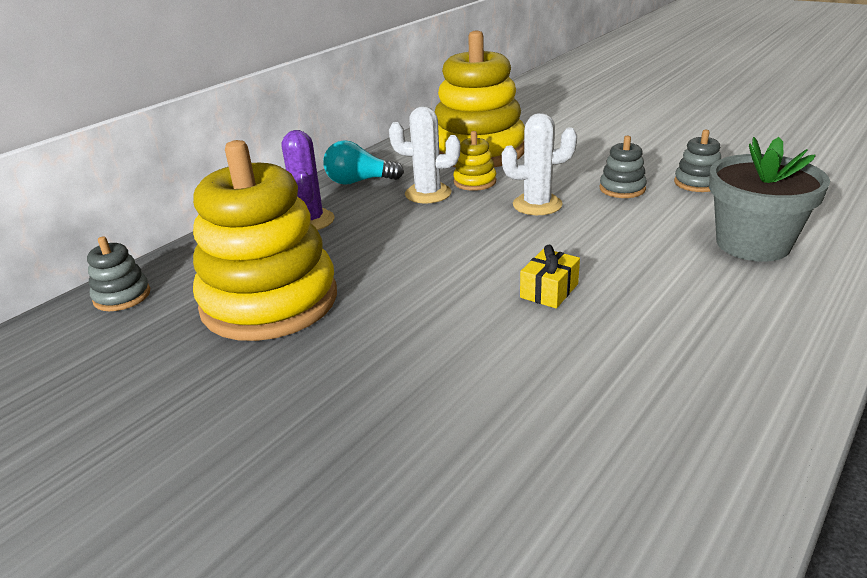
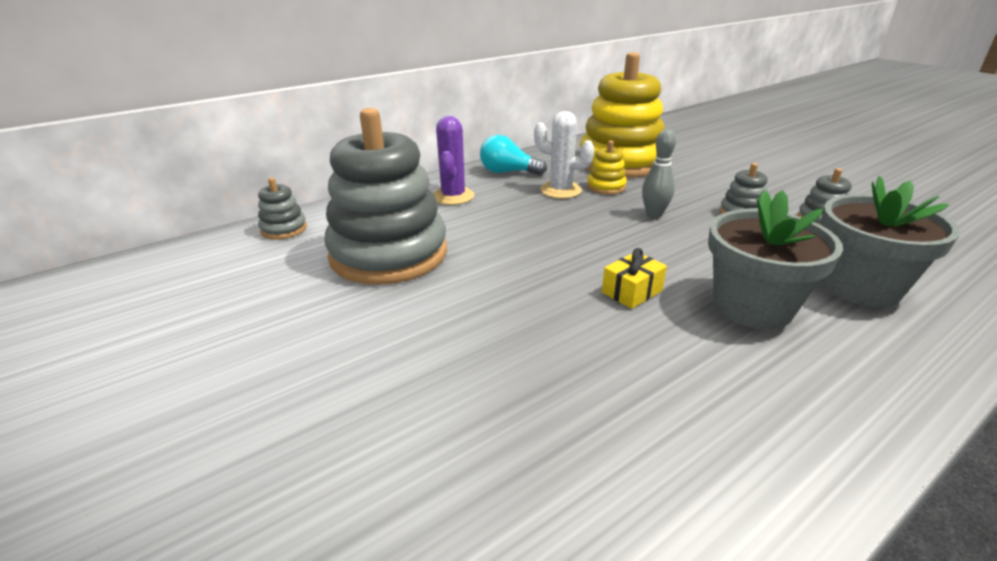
camera: 15 degrees right, 0 degrees up
yellow stacking toy [193,140,337,341] -> grey stacking toy [324,108,447,285]
white cactus [502,113,577,215] -> grey bowling pin [642,129,676,218]
none -> grey flower pot [708,190,843,329]

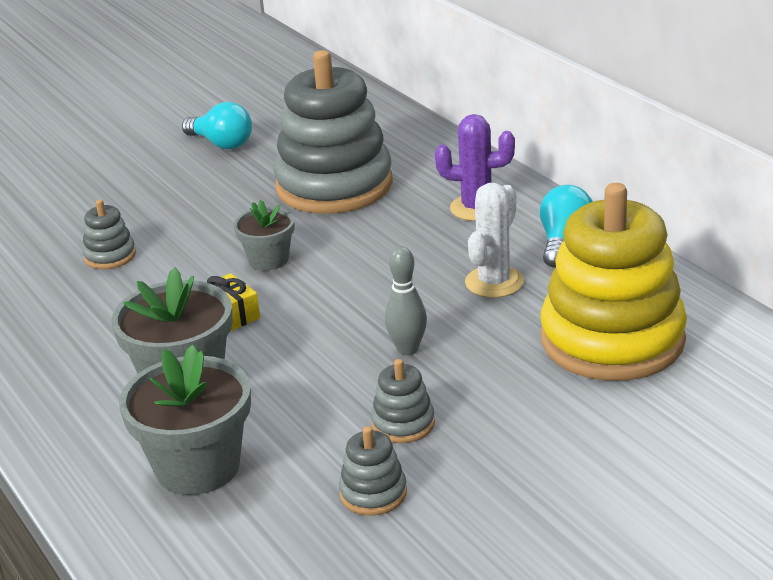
camera: 95 degrees right, 0 degrees up
grey stacking toy [258,177,307,239] -> grey stacking toy moved to [82,199,136,269]
yellow stacking toy [587,140,627,195] -> none
none -> turquoise light bulb [182,102,252,149]
none -> grey flower pot [234,200,294,270]

